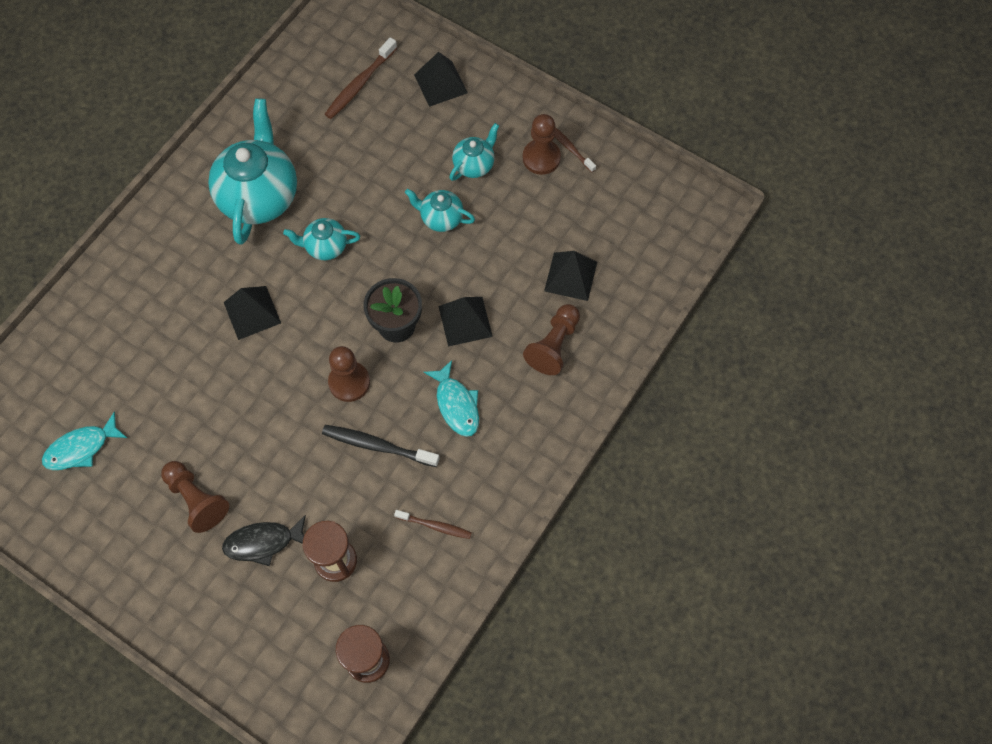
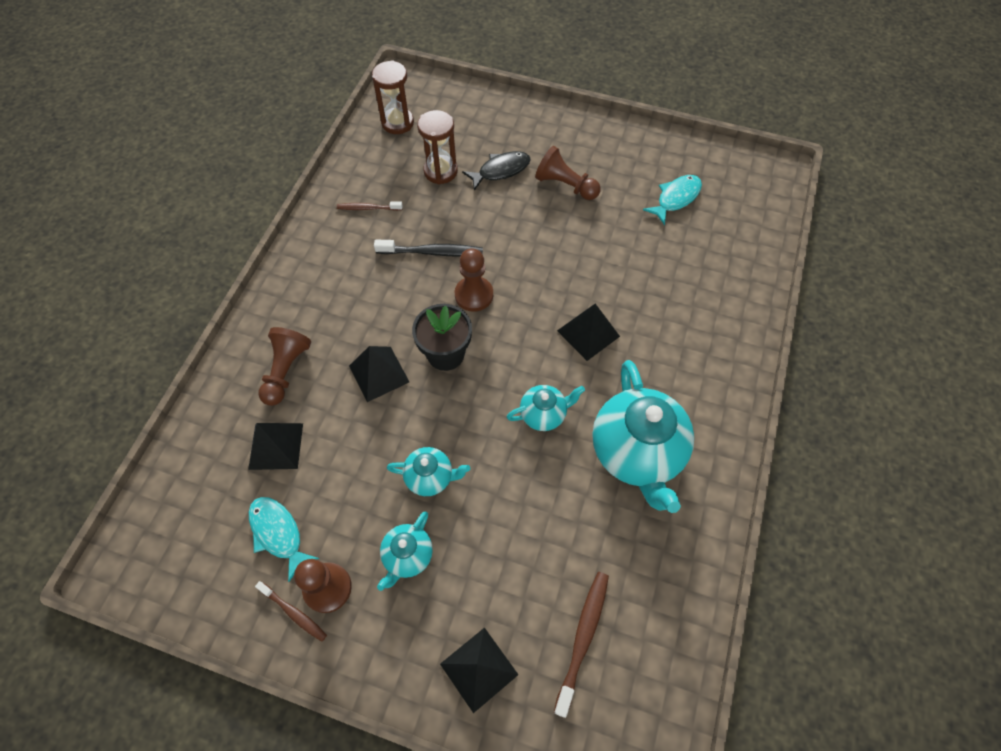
camera: 165 degrees right, 5 degrees down
turquoise fish [424,360,479,437] -> turquoise fish moved to [249,497,319,582]

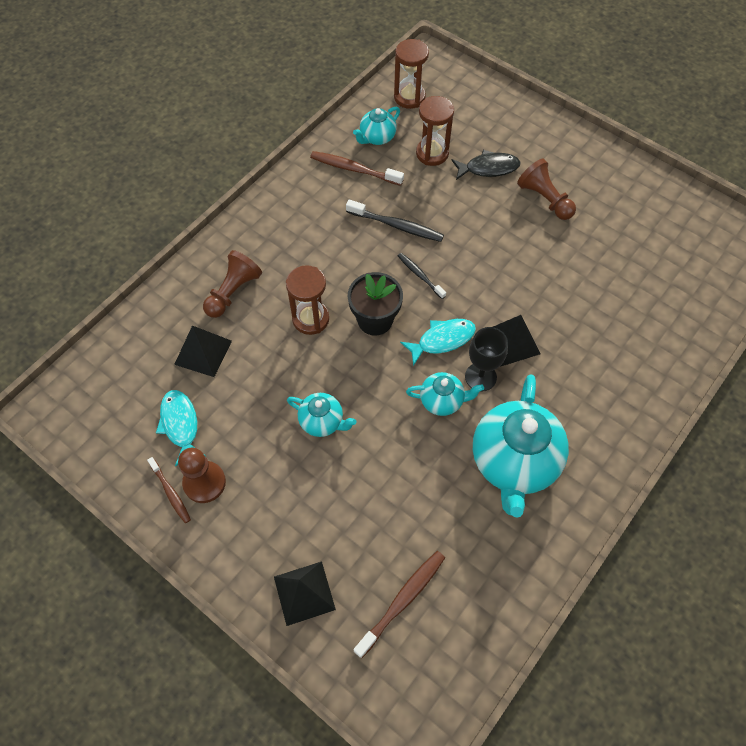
camera: 20 degrees right, 0 degrees up
brown toothbrush [337,201,403,211] -> brown toothbrush [310,151,404,186], size x1.57
black pyramid [349,346,409,402] -> brown hourglass [286,265,329,335]
turquoise teapot [377,512,433,591] -> turquoise teapot moved to [353,107,400,145]
brown pawn [455,248,493,312] -> black toothbrush [398,253,446,299]
turquoise fish [643,175,702,225] -> turquoise fish moved to [400,319,476,366]
none -> black goblet [465,327,508,392]

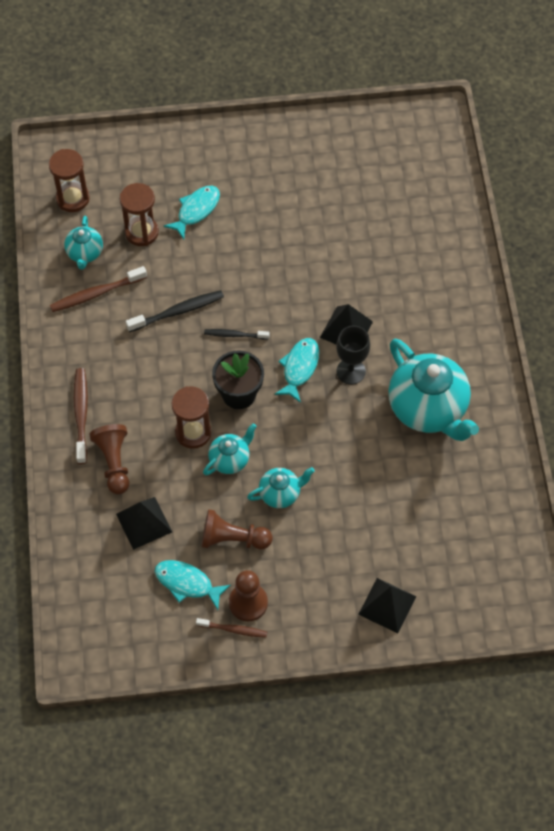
camera: 45 degrees left, 0 degrees up
brown toothbrush [353,551,445,658] -> brown toothbrush moved to [74,368,88,464]
turquoise teapot [406,372,484,416] -> turquoise teapot moved to [203,424,257,475]
black fish [451,150,521,180] -> turquoise fish [164,186,220,239]
brown pawn [517,159,576,220] -> brown pawn moved to [202,509,272,550]

